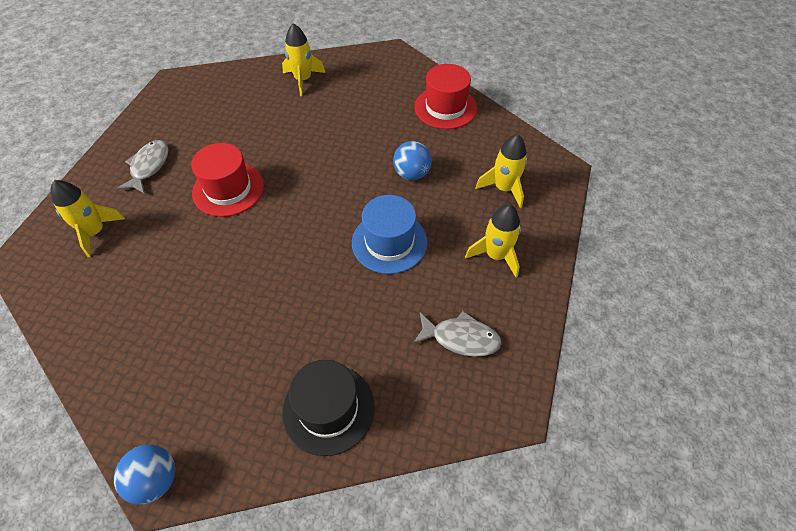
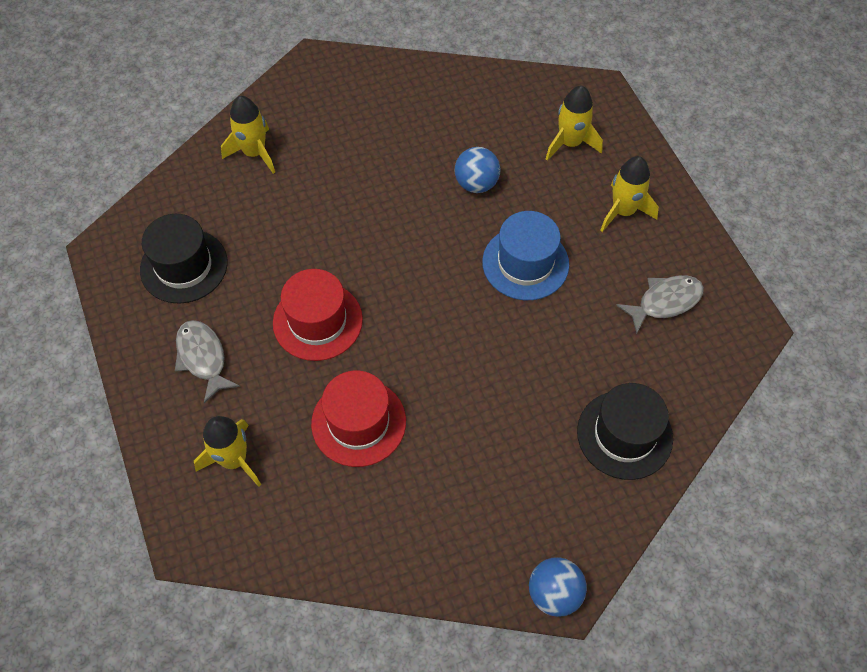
camera: 40 degrees left, 5 degrees up
red hat [414,64,477,129] -> red hat moved to [311,371,406,467]
none -> black hat [140,214,228,304]

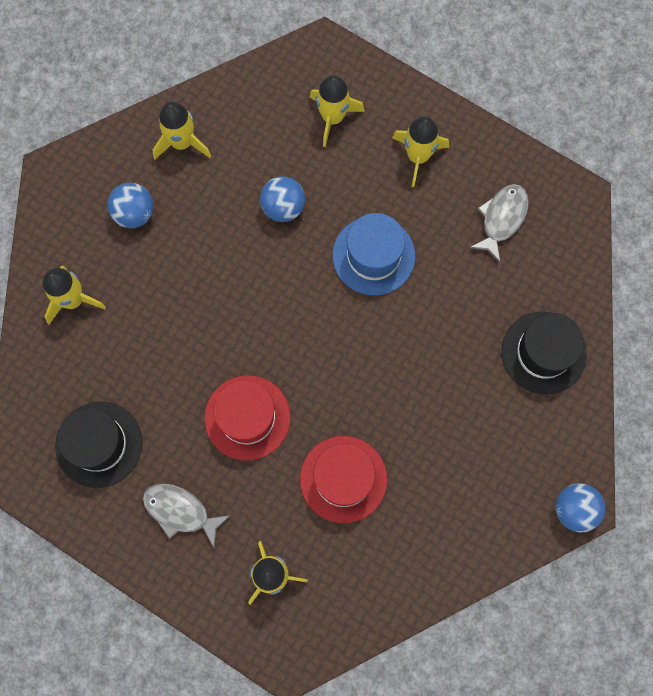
camera: 35 degrees left, 15 degrees up
none -> blue ball [107,183,154,228]
none -> yellow rocket [153,102,211,160]

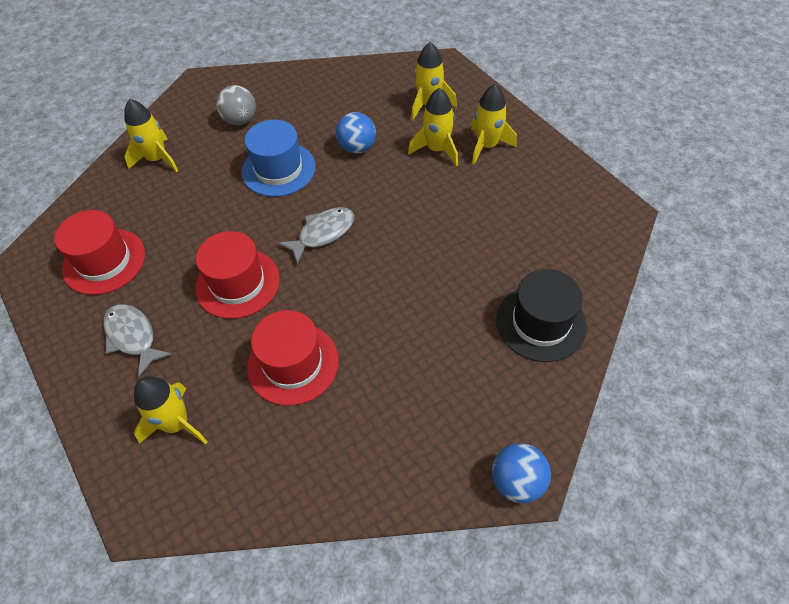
camera: 25 degrees right, 20 degrees down
black hat [55,402,142,488] -> red hat [54,210,145,295]
blue ball [107,183,154,228] -> grey ball [216,85,256,126]
yellow rocket [153,102,211,160] -> yellow rocket moved to [408,88,458,166]
blue hat [332,213,415,295] -> blue hat moved to [241,120,316,197]
grey fish [469,184,529,263] -> grey fish moved to [278,207,354,264]

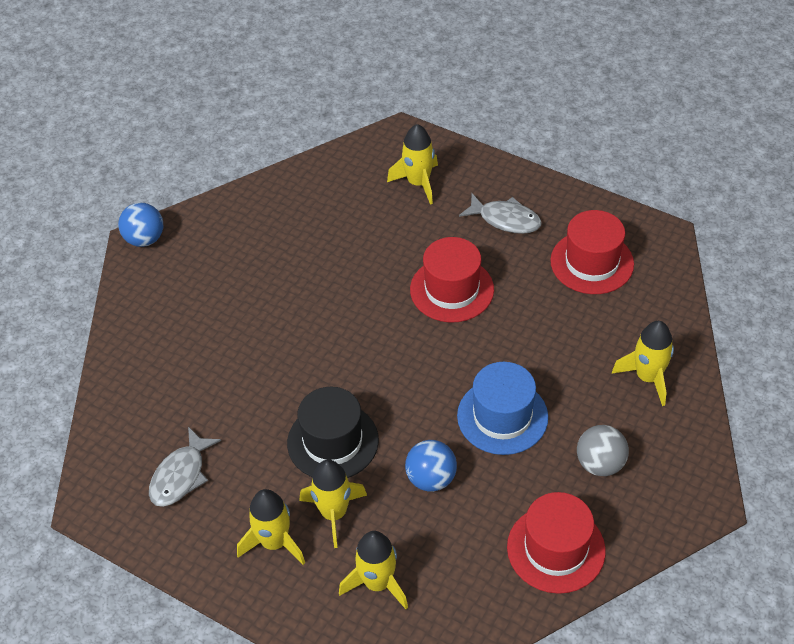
camera: 155 degrees right, 5 degrees down
red hat [247,310,339,406] -> red hat moved to [507,492,606,594]
grey fish [278,207,354,264] -> grey fish moved to [149,427,221,507]
black hat [496,269,587,362] -> black hat moved to [287,387,379,478]

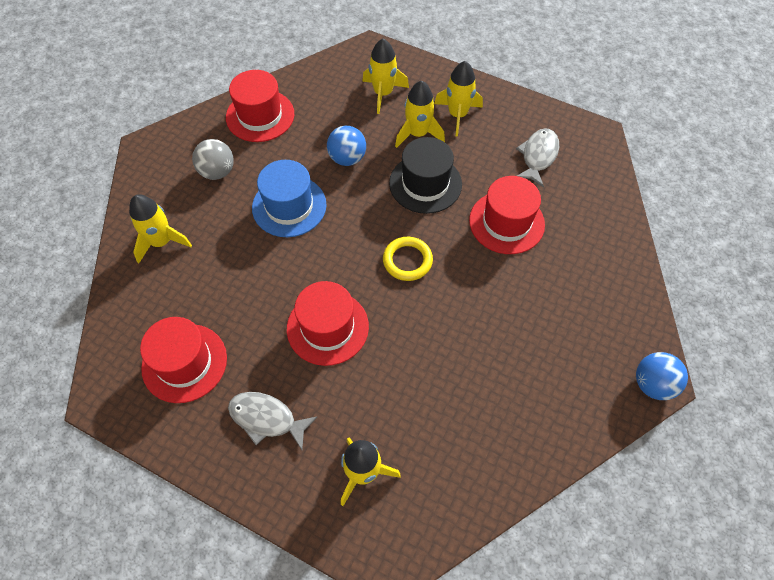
camera: 175 degrees right, 10 degrees up
none -> yellow ring [383,237,433,281]
none -> red hat [469,176,545,254]

